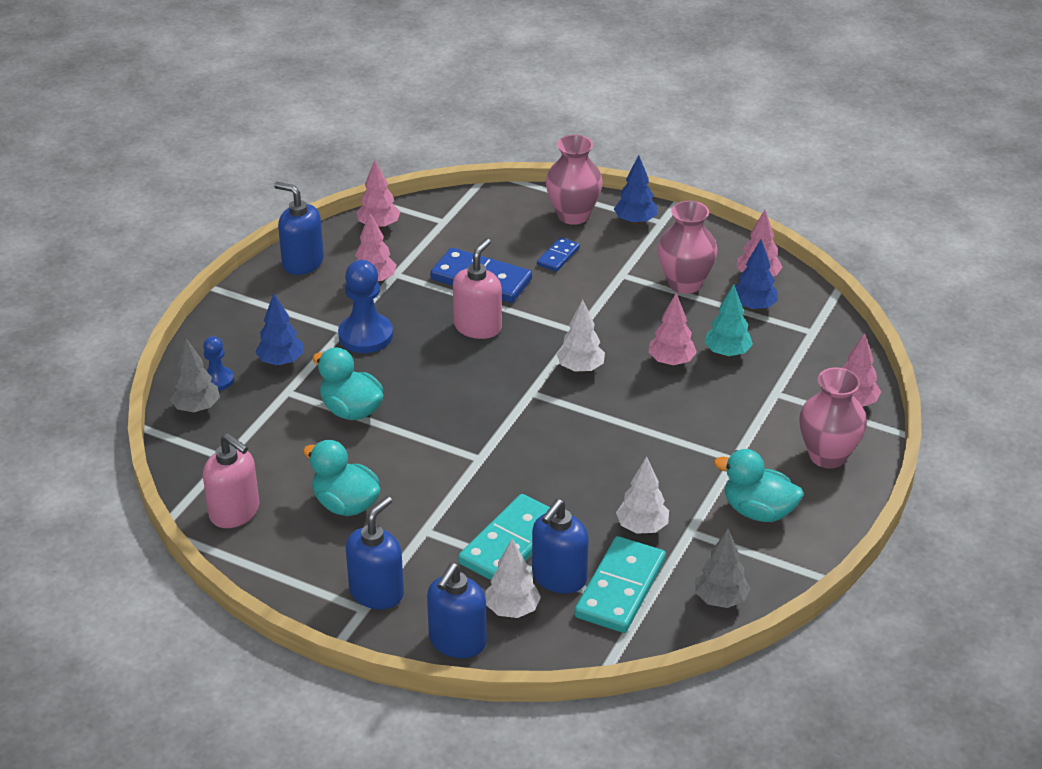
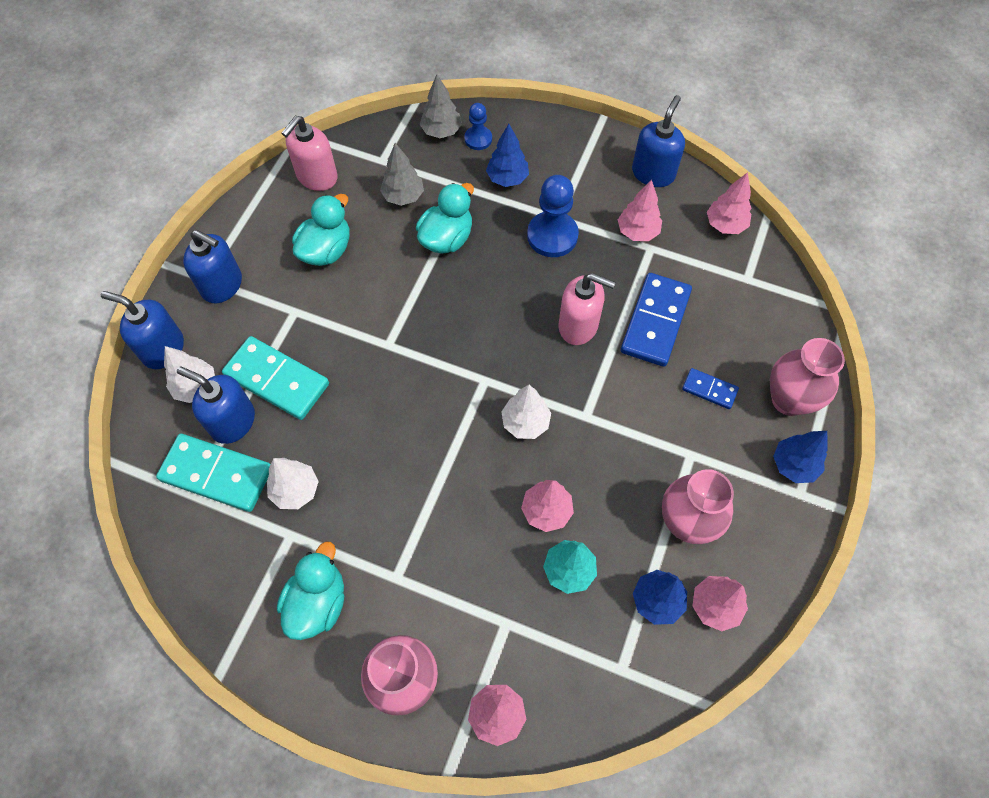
camera: 85 degrees right, 25 degrees up
grey tree [695,529,750,608] -> grey tree moved to [380,143,424,206]

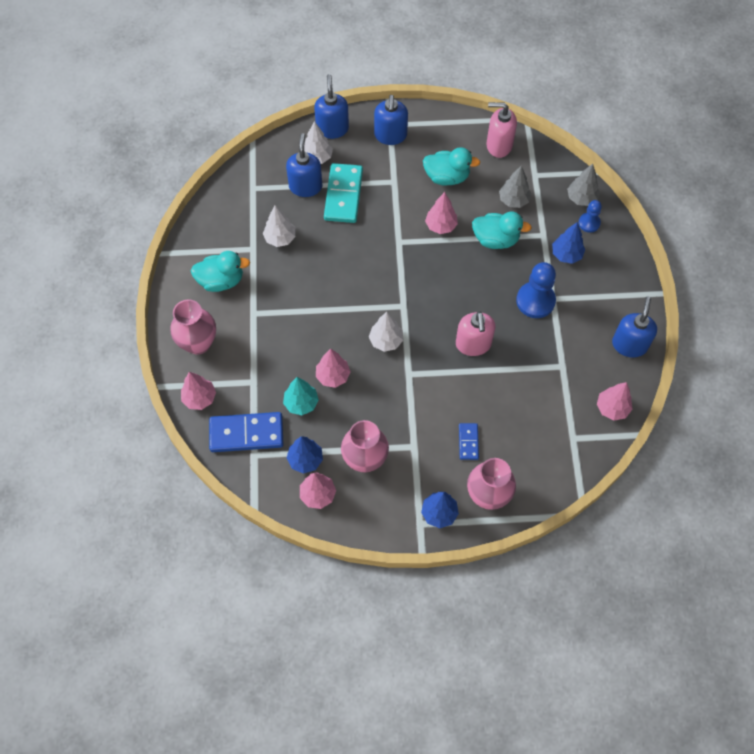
camera: 65 degrees right, 0 degrees up
turquoise domino [156,434,271,512] -> none
pink tree [618,180,662,241] -> pink tree moved to [425,192,458,234]
blue domino [621,273,692,367] -> blue domino moved to [209,412,283,452]
blue soap dispenser [632,95,685,187] -> blue soap dispenser turned 75 degrees counterclockwise [612,296,657,357]

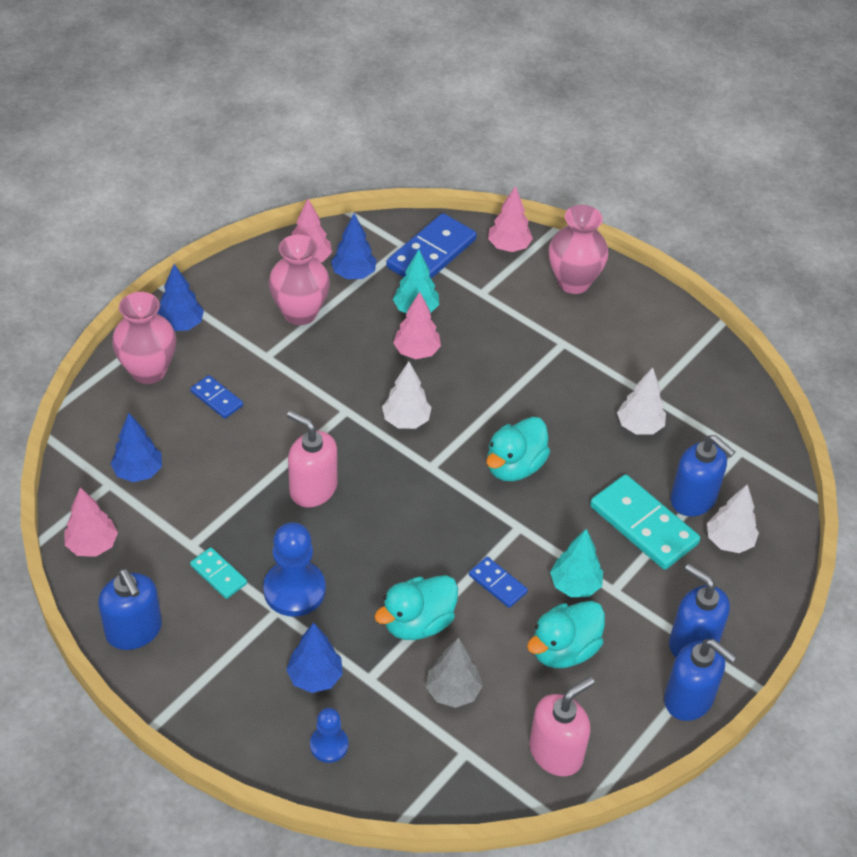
camera: 130 degrees right, 15 degrees down
turquoise duck [191,251,250,292] -> turquoise duck moved to [486,417,550,481]
blue soap dispenser [314,74,349,139] -> blue soap dispenser moved to [664,639,736,721]
pink tree [425,192,458,234] -> blue domino [469,557,528,608]
grey tree [567,164,600,206] -> none
none -> blue tree [111,413,162,482]
none -> turquoise domino [190,547,247,599]
none -> turquoise tree [550,529,603,597]

